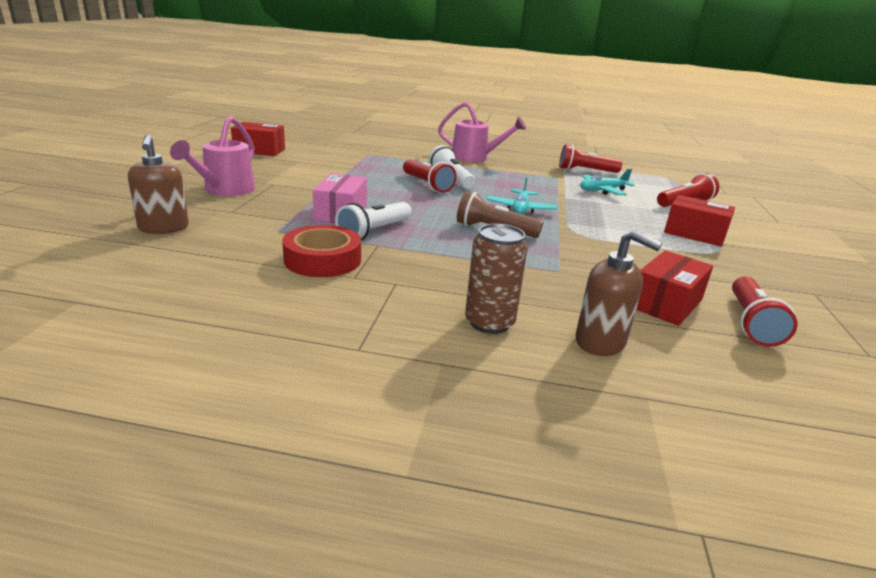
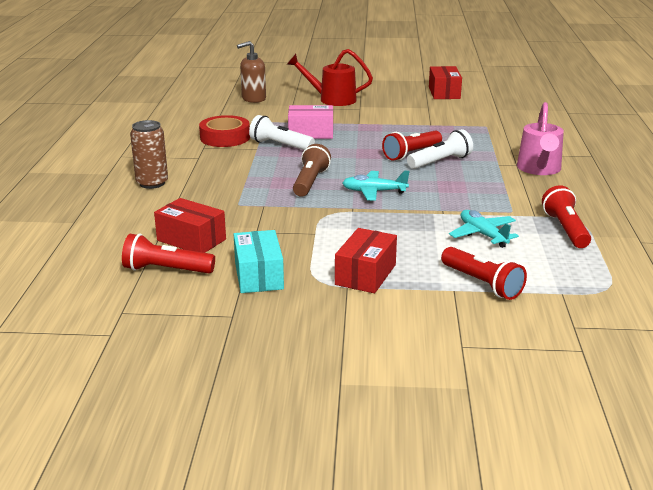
camera: 85 degrees right, 0 degrees up
pink watering can [170,116,255,196] -> red watering can [287,49,373,106]
brown soap dispenser [575,230,662,356] -> none
none -> turquoise box [234,230,284,293]

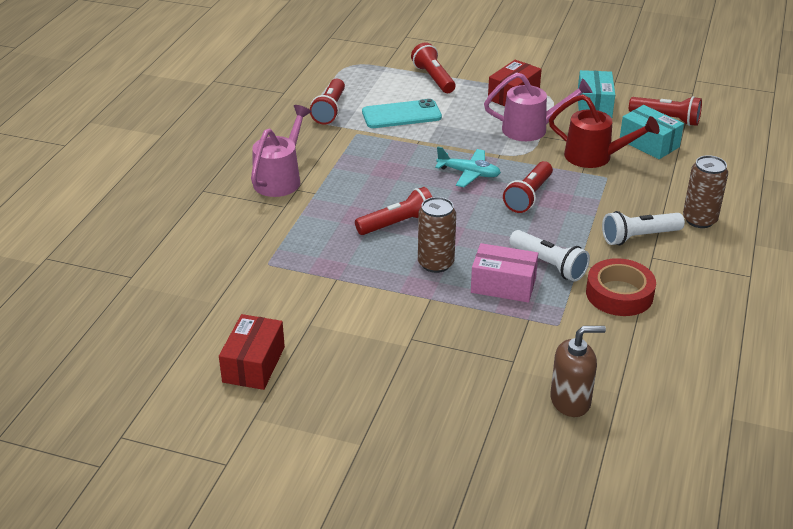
camera: 165 degrees left, 10 degrees up
red box [154,198,226,253] -> turquoise box [620,105,684,159]
red watering can [287,49,373,106] -> red watering can moved to [549,94,659,168]
brown flashlight [293,144,331,197] -> red flashlight [503,161,553,213]
white flashlight [407,129,473,169] -> white flashlight moved to [602,211,685,245]
turquoise plane [449,210,519,248] -> turquoise phone [362,99,442,128]
none -> brown can [418,197,456,273]
none -> pink watering can [484,72,592,141]

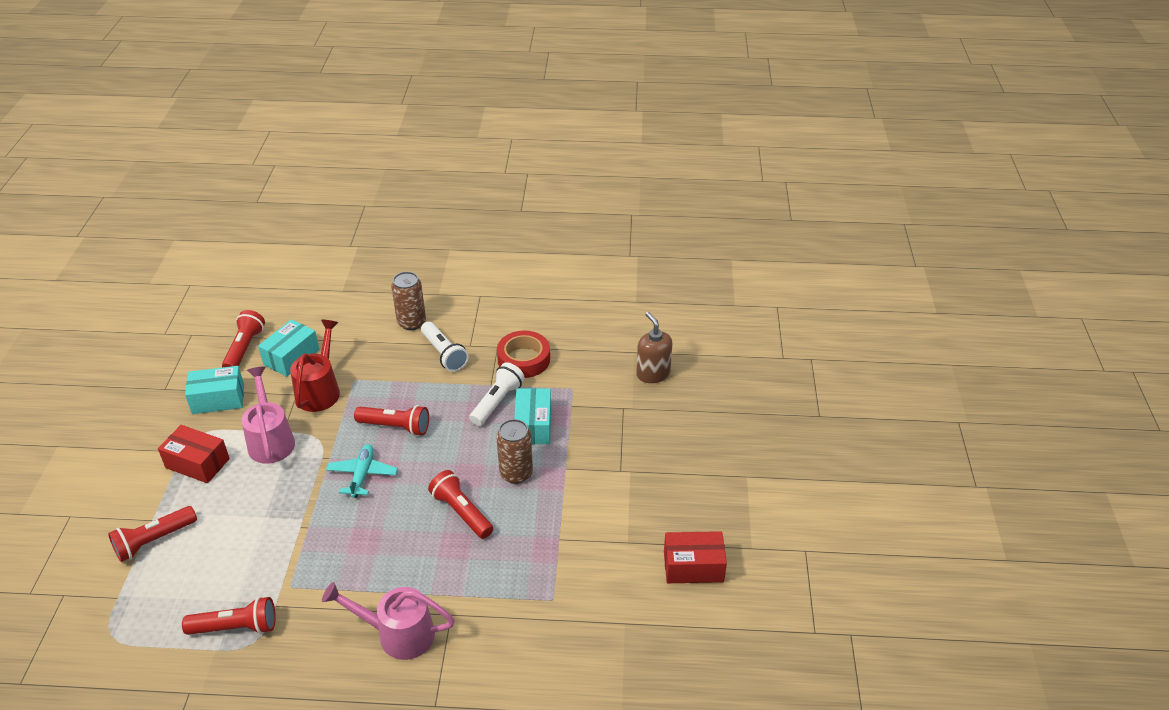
camera: 105 degrees left, 5 degrees up
turquoise phone [362,99,442,128] -> none
pink box [471,243,538,303] -> turquoise box [514,388,551,444]

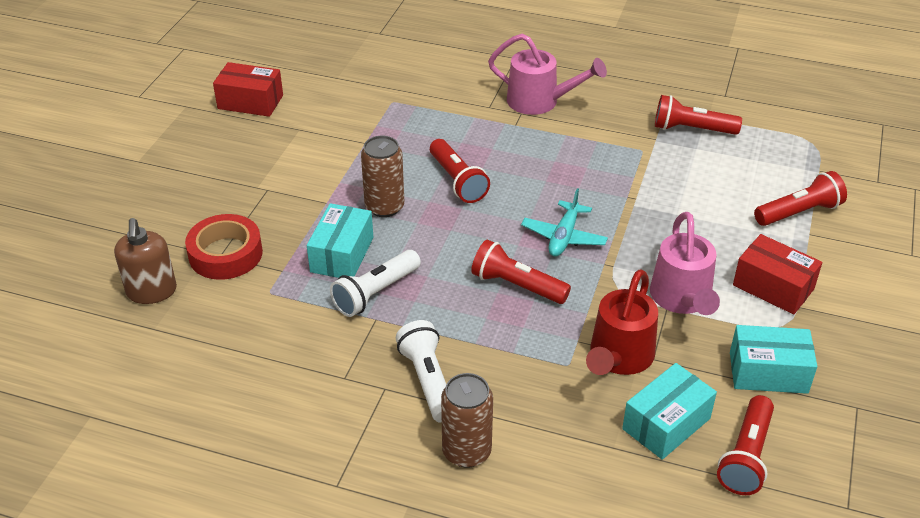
camera: 165 degrees left, 0 degrees up
red tape [497,330,550,378] -> red tape moved to [185,214,263,280]

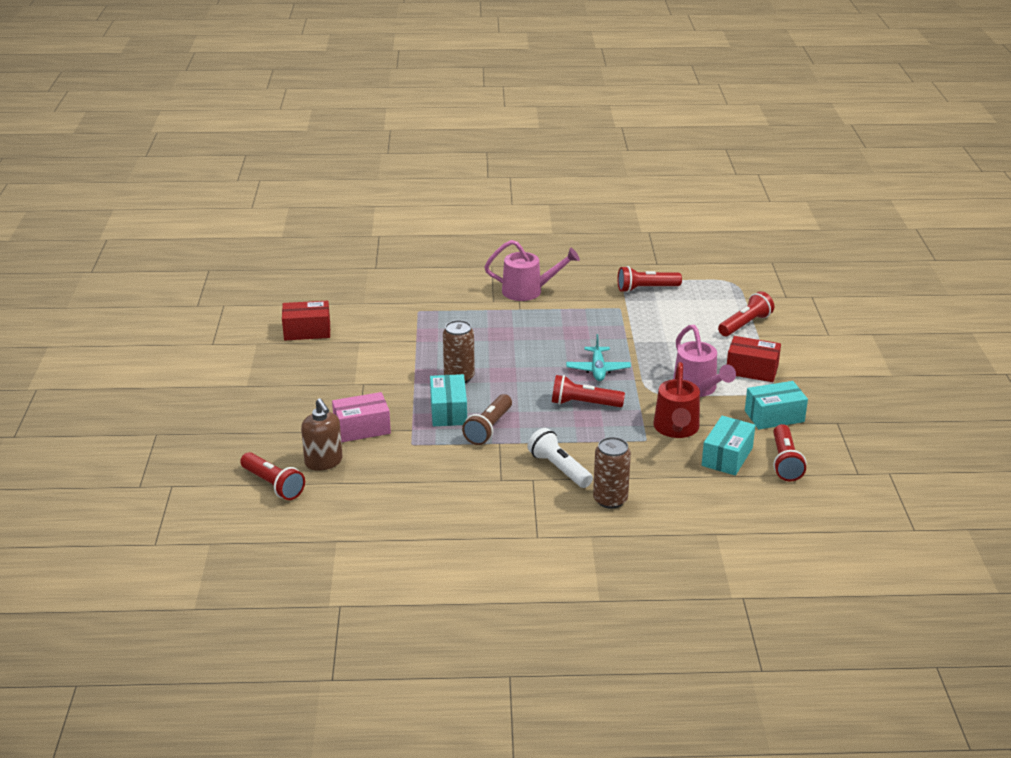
camera: 20 degrees left, 10 degrees down
red tape [185,214,263,280] -> pink box [332,392,391,442]
white flashlight [330,250,421,317] -> brown flashlight [462,394,512,445]
red flashlight [430,139,490,203] -> red flashlight moved to [240,452,305,500]

